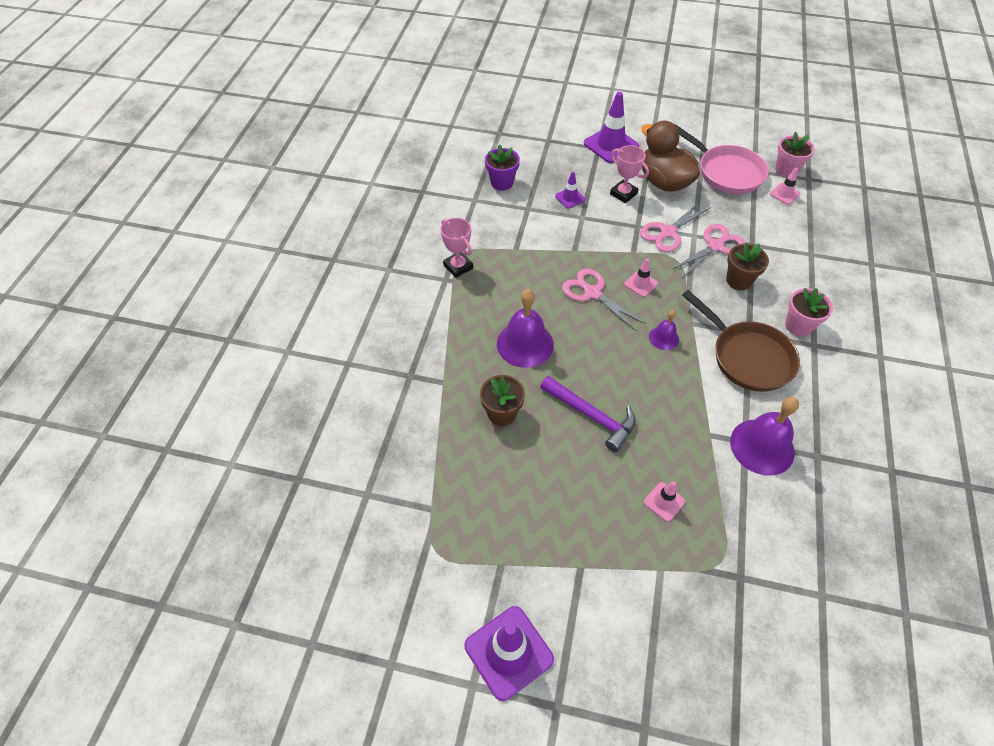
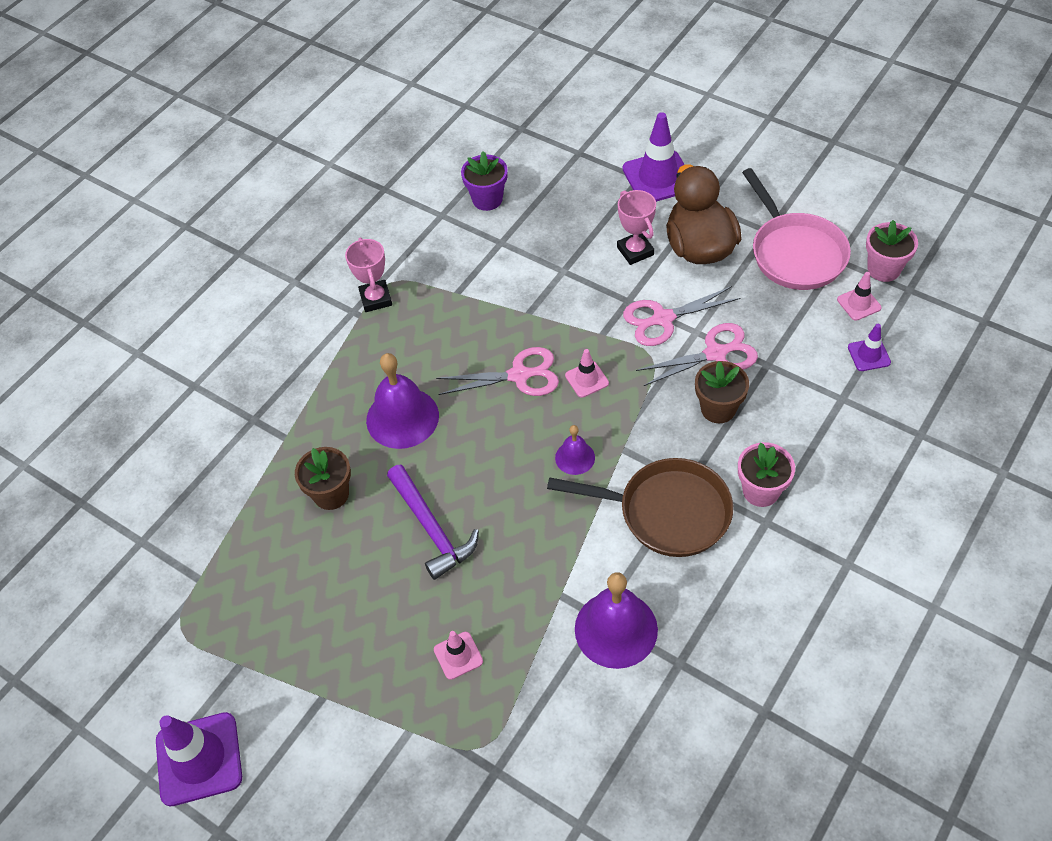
camera: 25 degrees right, 0 degrees up
purple traffic cone [555,172,585,209] -> purple traffic cone moved to [848,324,891,371]
pink scissors [562,268,646,332] -> pink scissors turned 105 degrees clockwise [436,347,559,396]
brown pan [682,290,800,392] -> brown pan turned 60 degrees counterclockwise [547,458,733,557]

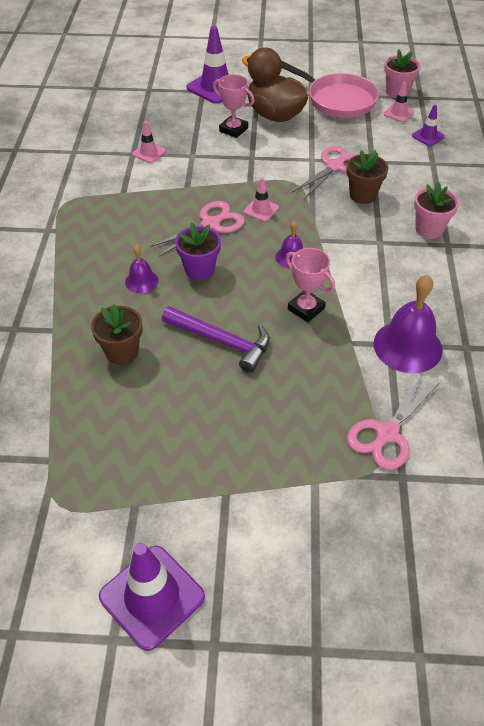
camera: 35 degrees left, 5 degrees down
pink trophy [345,237,392,312] -> pink trophy moved to [285,248,335,322]
purple bell [366,353,439,449] -> purple bell [125,245,159,293], size x0.53
pink traffic cone [434,631,483,680] -> pink traffic cone moved to [132,121,165,163]
purple flower pot [461,151,508,211] -> purple flower pot moved to [175,223,221,280]
brown pan [547,458,733,557] -> none
pink scissors [623,286,741,346] -> pink scissors moved to [347,374,440,470]

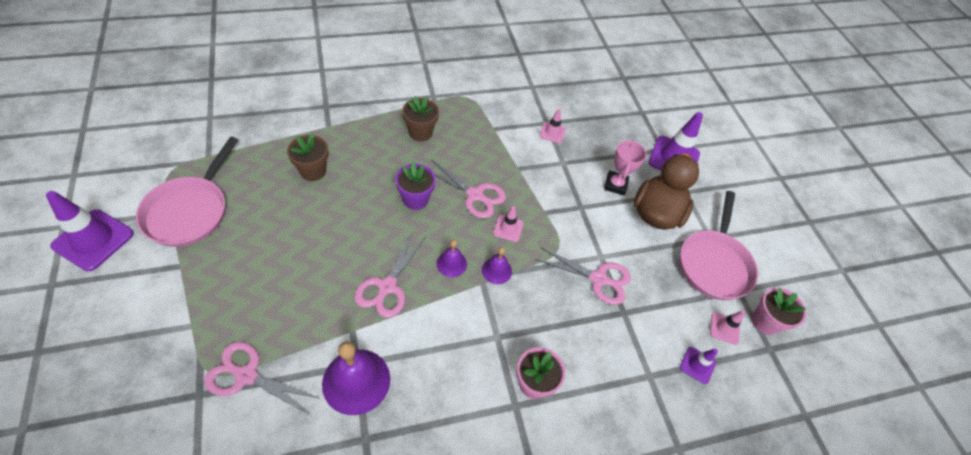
camera: 65 degrees right, 5 degrees up
purple bell [125,245,159,293] -> purple bell moved to [482,247,512,284]
purple hammer [162,306,270,373] -> none
pink trophy [285,248,335,322] -> pink scissors [354,232,426,318]
brown flower pot [346,150,389,204] -> brown flower pot moved to [402,96,439,141]
none -> pink pan [136,137,238,247]

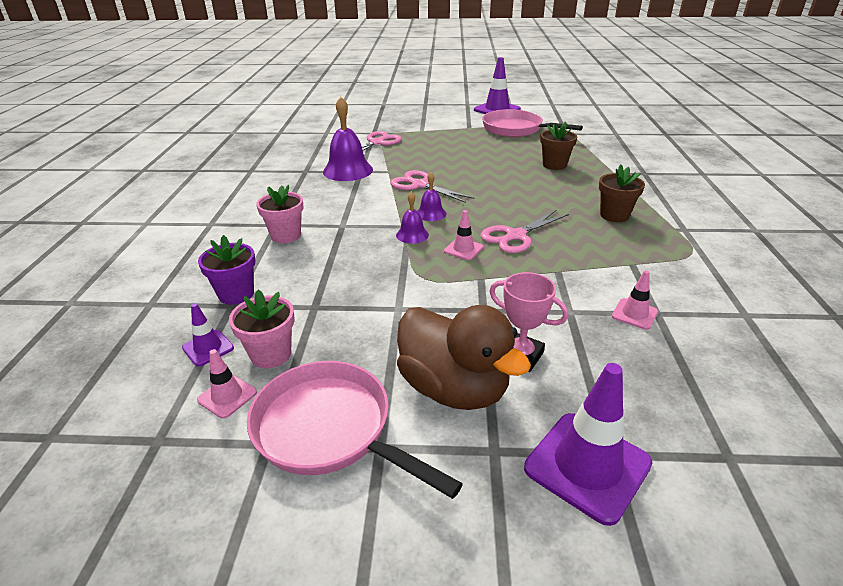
camera: 115 degrees right, 20 degrees down
purple flower pot [395,162,436,210] -> purple flower pot moved to [198,235,255,305]
pink scissors [535,247,631,305] -> none
pink flower pot [752,288,806,335] -> pink flower pot moved to [229,289,294,368]

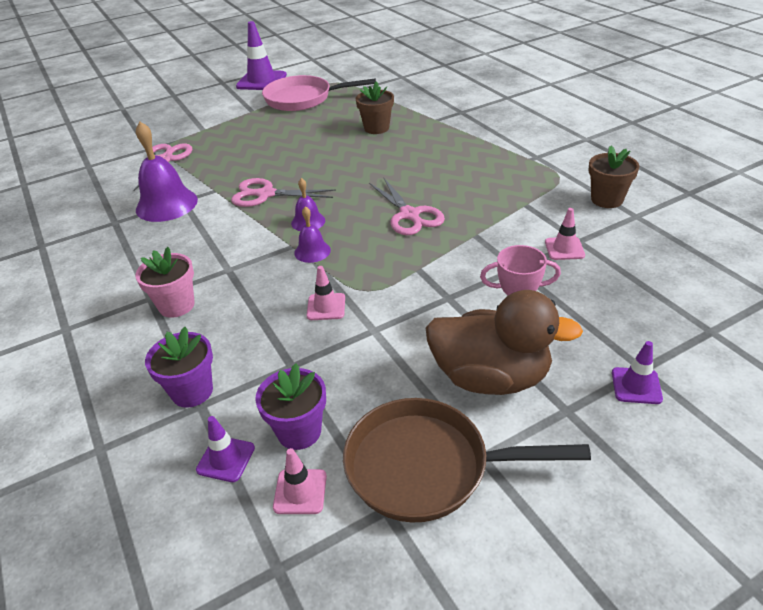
camera: 30 degrees left, 5 degrees up
pink flower pot [229,289,294,368] -> purple flower pot [255,364,326,450]
pink pan [247,361,463,499] -> brown pan [343,398,591,523]
pink traffic cone [444,210,483,260] -> pink traffic cone moved to [307,266,345,320]
pink scissors [481,210,569,253] -> pink scissors turned 45 degrees counterclockwise [369,178,445,235]
purple traffic cone [524,363,652,526] -> purple traffic cone [612,341,663,404], size x0.52
brown flower pot [599,164,645,222] -> brown flower pot moved to [588,146,639,208]

